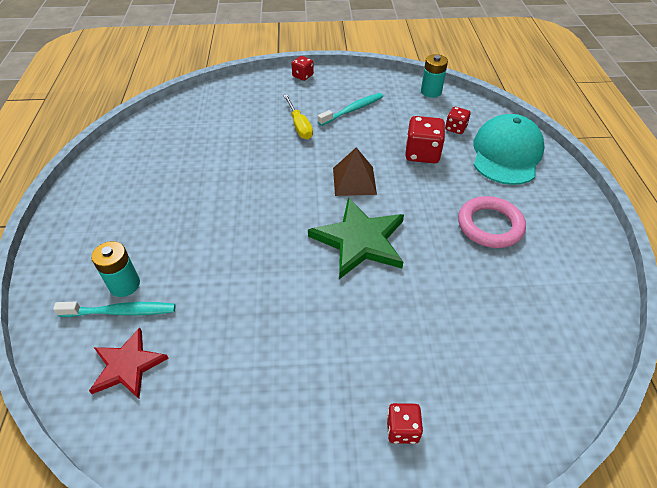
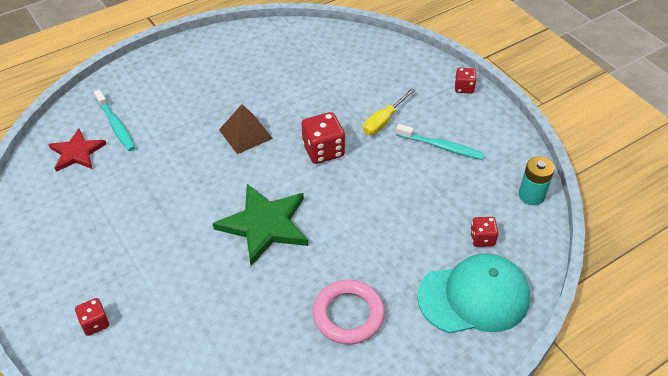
camera: 60 degrees right, 0 degrees up
turquoise battery [91,241,140,297] -> none
brown pyramid [333,147,377,196] -> brown pyramid moved to [219,104,273,154]
red dice [405,116,445,163] -> red dice moved to [302,112,345,164]

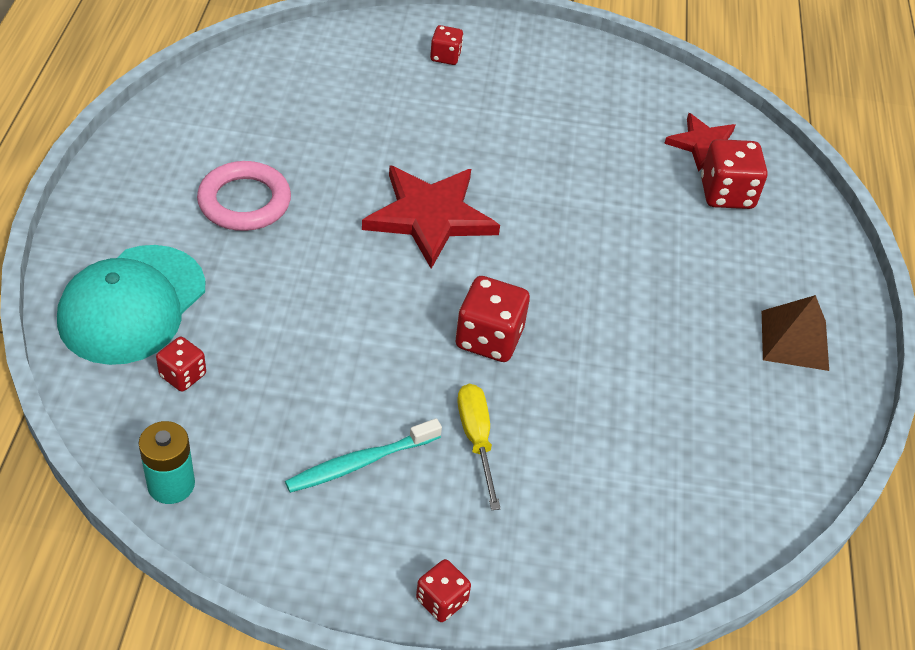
camera: 125 degrees right, 0 degrees up
turquoise toothbrush [94,90,135,151] -> red dice [701,139,768,209]
green star [213,184,308,266] -> red star [362,165,500,269]
brown pyramid [219,104,273,154] -> brown pyramid moved to [762,295,829,371]

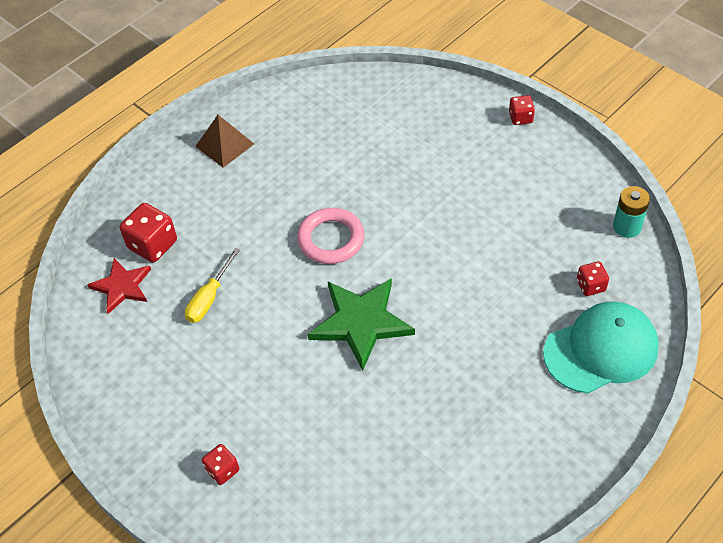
camera: 135 degrees left, 5 degrees up
pink ring [197,161,291,231] -> pink ring moved to [297,208,364,264]
turquoise toothbrush [285,418,442,493] -> none
red star [362,165,500,269] -> green star [308,278,415,371]
red dice [456,276,530,362] -> none
yellow screwdriver [457,384,501,510] -> yellow screwdriver moved to [185,248,240,323]

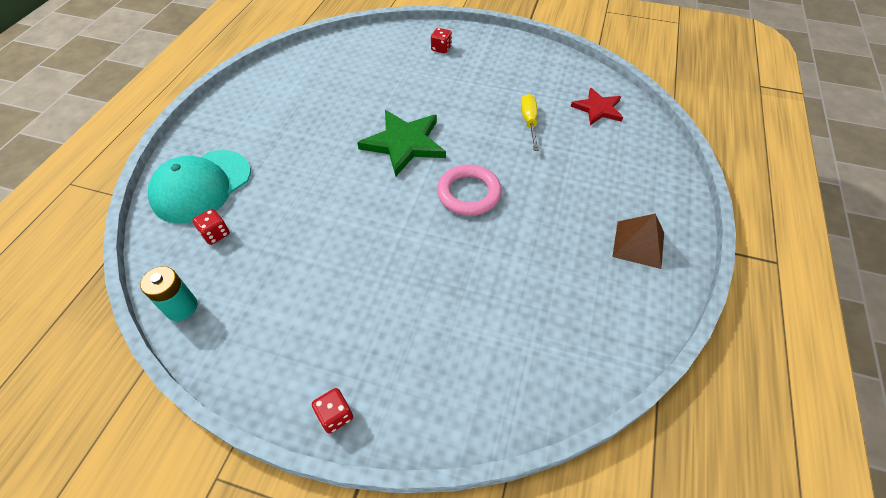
camera: 150 degrees right, 0 degrees up
red dice [119,203,177,262] -> none

